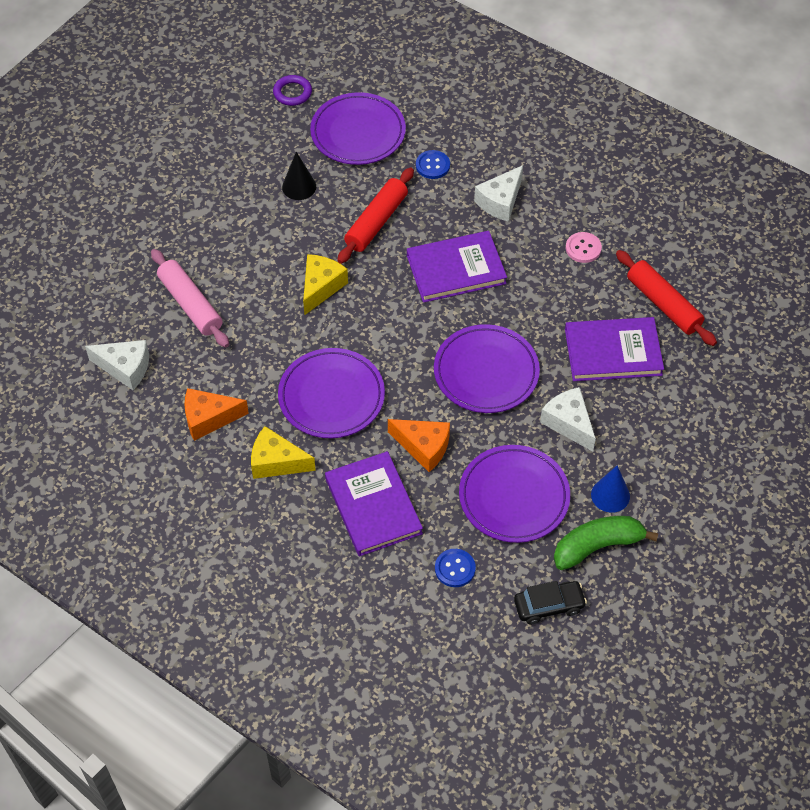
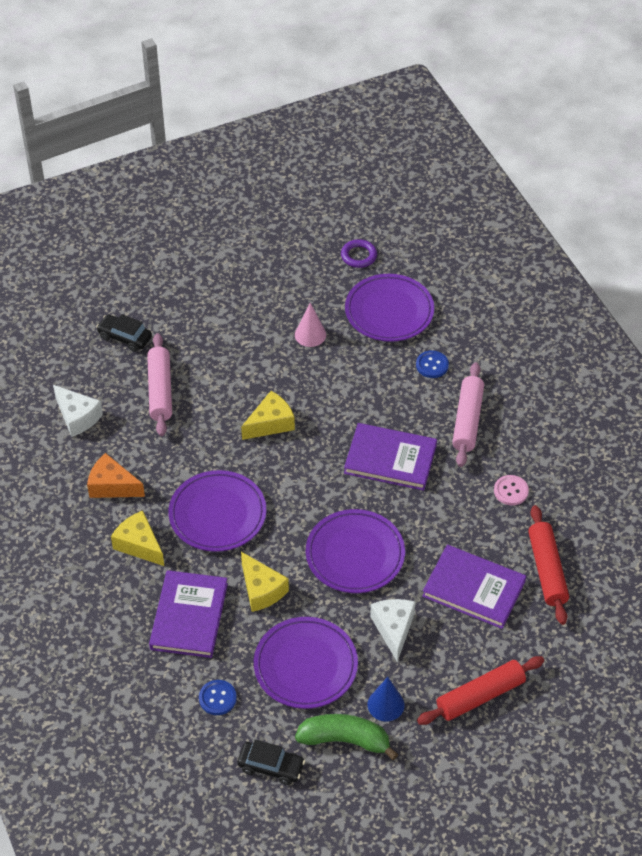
camera: 30 degrees right, 5 degrees down
black cone [282,152,316,200] -> pink cone [295,303,326,347]
red rolling pin [337,168,414,264] -> red rolling pin moved to [417,656,544,725]
orange cheese [388,419,450,472] -> yellow cheese [241,552,289,612]
white cheese [474,165,523,222] -> pink rolling pin [452,362,484,467]
none -> black car [96,314,152,352]

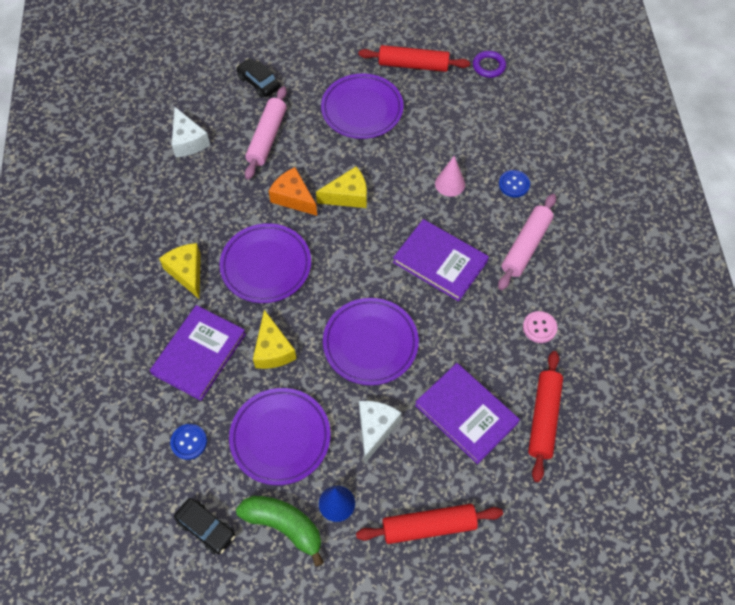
camera: 20 degrees right, 10 degrees up
orange cheese [87,453,145,498] -> orange cheese moved to [269,167,317,216]
pink cone [295,303,326,347] -> pink cone moved to [435,156,465,197]
purple plate [345,274,434,342] -> purple plate moved to [321,74,404,139]
none -> red rolling pin [358,45,470,72]

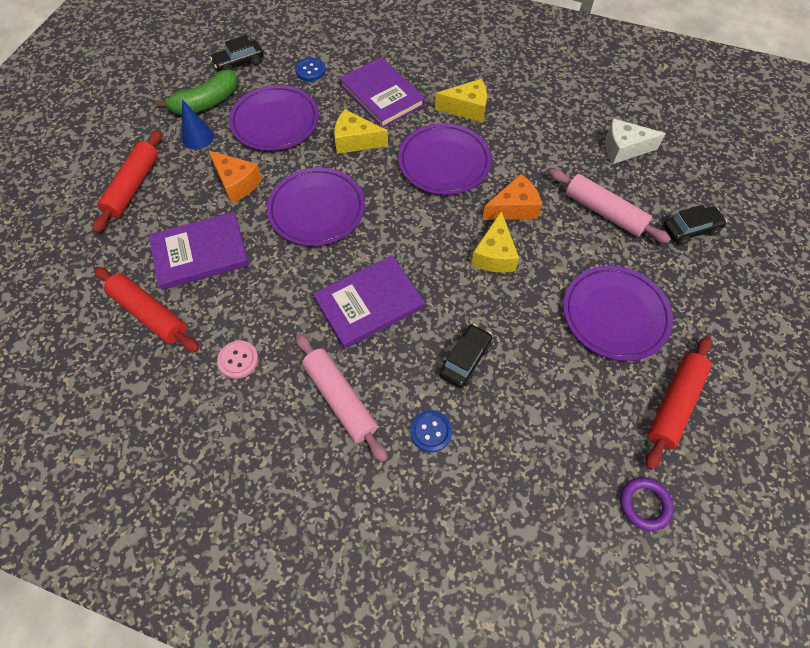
camera: 115 degrees right, 0 degrees up
white cheese [359,401,402,463] -> orange cheese [208,150,262,203]
pink cone [435,156,465,197] -> black car [439,324,492,388]

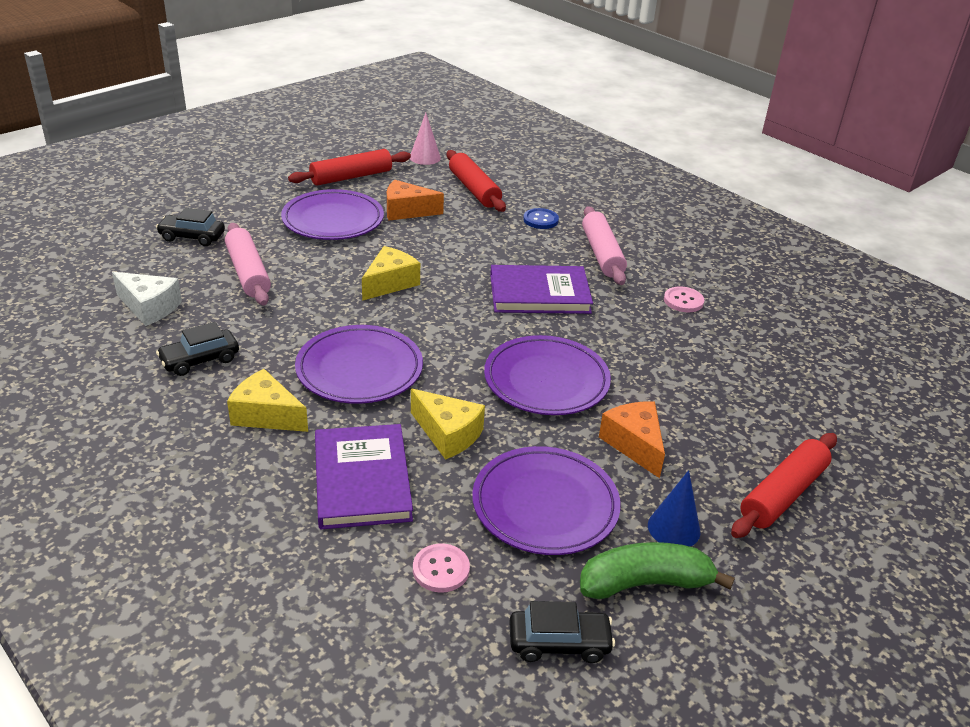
camera: 155 degrees left, 25 degrees down
red rolling pin [94,267,199,352] -> red rolling pin moved to [447,150,506,212]
purple book [149,212,249,290] -> none
blue button [295,58,326,81] -> pink button [413,544,470,592]
black car [439,324,492,388] -> black car moved to [156,322,239,376]
orange cheese [482,174,542,220] -> orange cheese moved to [387,180,444,221]
purple ring [620,477,674,531] -> pink cone [410,113,441,165]

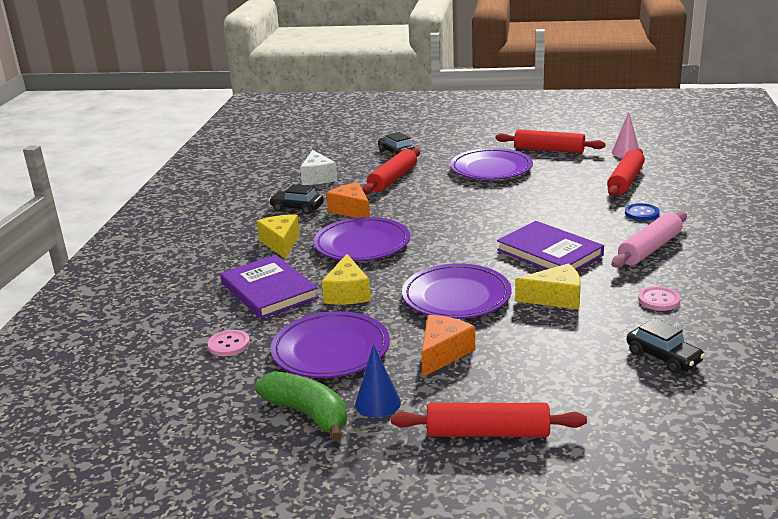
camera: 55 degrees right, 10 degrees down
pink rolling pin [225,223,271,305] -> red rolling pin [362,148,420,194]
purple book [315,424,413,529] -> purple book turned 75 degrees counterclockwise [220,255,319,319]
yellow cheese [362,246,420,301] -> yellow cheese moved to [515,263,581,310]
orange cheese [387,180,444,221] -> orange cheese moved to [326,182,370,218]
black car [509,601,615,663] -> black car moved to [627,318,705,374]

